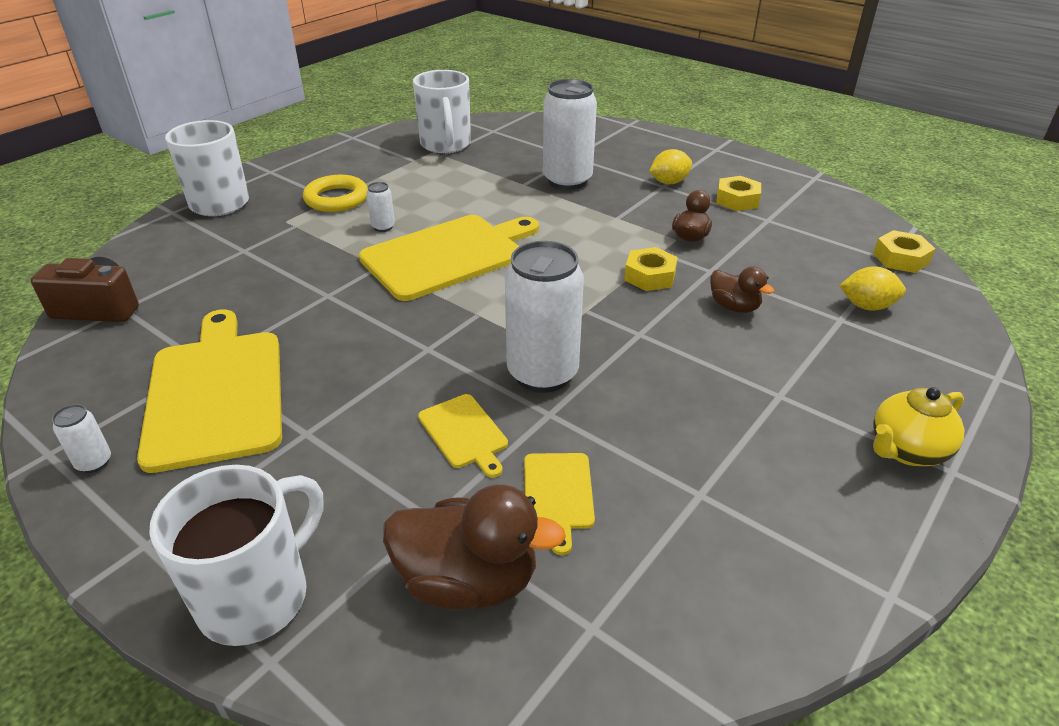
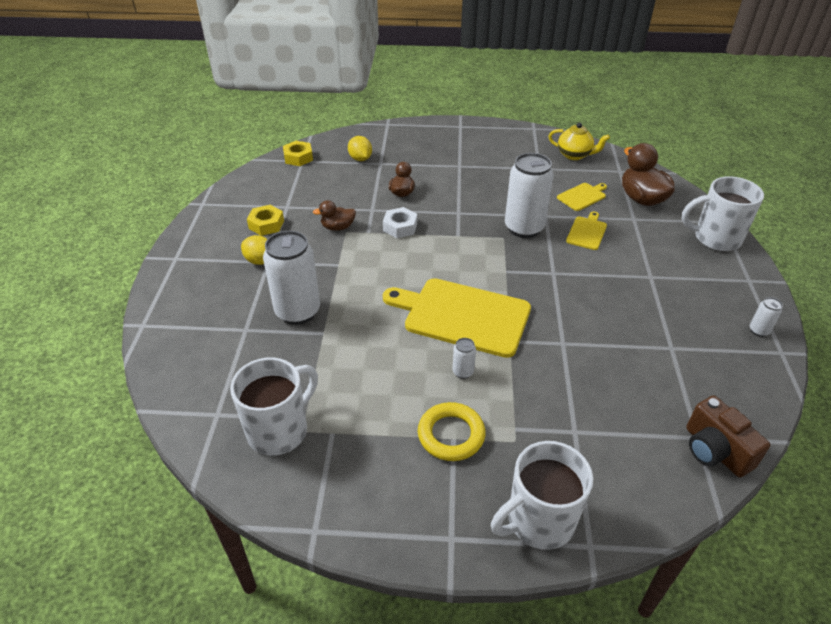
camera: 125 degrees left, 5 degrees up
yellow cutting board [137,309,282,473] -> none
yellow nut [624,247,678,291] -> white nut [383,207,417,238]
yellow teapot [873,387,965,466] -> yellow teapot moved to [549,123,610,160]

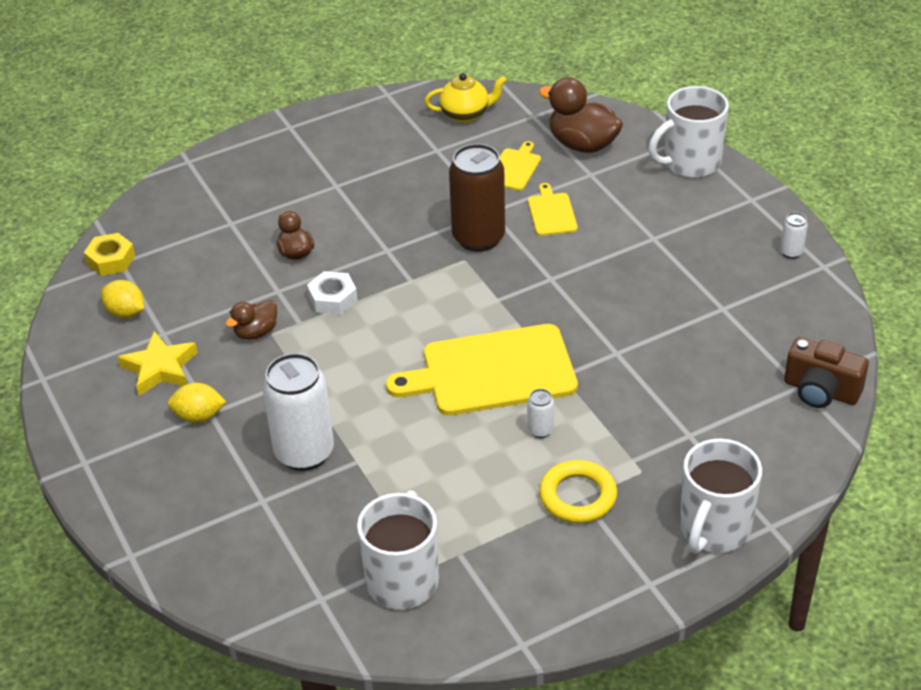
camera: 30 degrees left, 0 degrees up
yellow nut [247,205,284,236] -> yellow star [118,331,198,396]
yellow lemon [348,136,372,161] -> yellow lemon moved to [101,280,144,318]
white can [505,153,554,238] -> brown can [449,144,505,252]

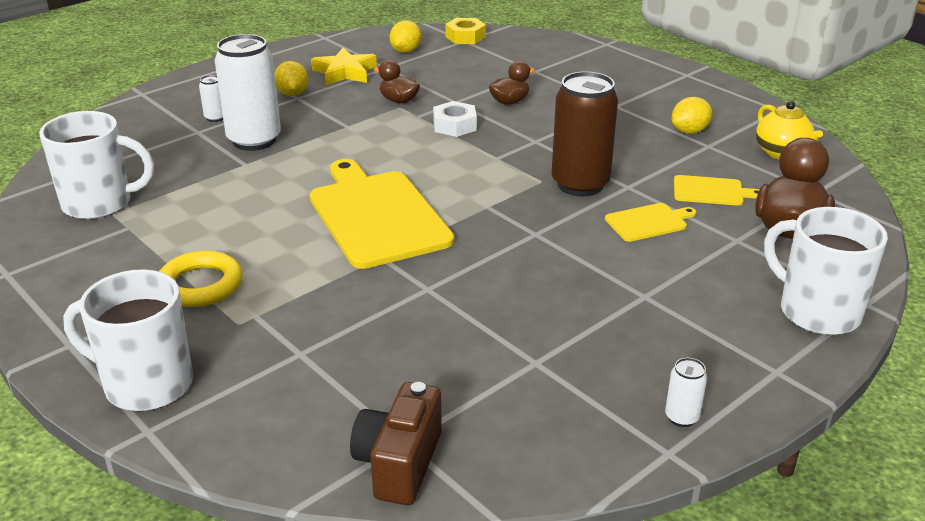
camera: 75 degrees right, 10 degrees down
white can [527,389,554,438] -> white can moved to [199,75,223,122]
none -> yellow lemon [671,97,712,134]

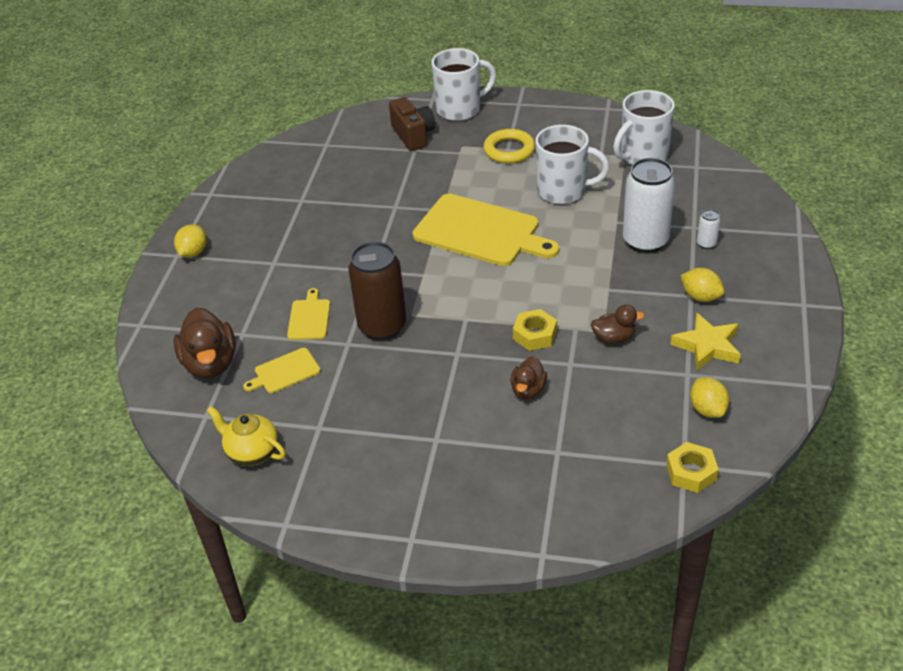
camera: 145 degrees right, 10 degrees up
brown camera [350,382,442,505] -> brown camera moved to [389,97,435,151]
white nut [433,101,477,137] -> yellow nut [513,309,557,351]
yellow cutting board [605,203,696,242] -> yellow cutting board turned 150 degrees clockwise [287,288,330,340]
white can [665,358,707,427] -> none
yellow lemon [671,97,712,134] -> yellow lemon moved to [174,224,207,258]
white mug [764,207,888,335] -> white mug moved to [536,125,610,204]

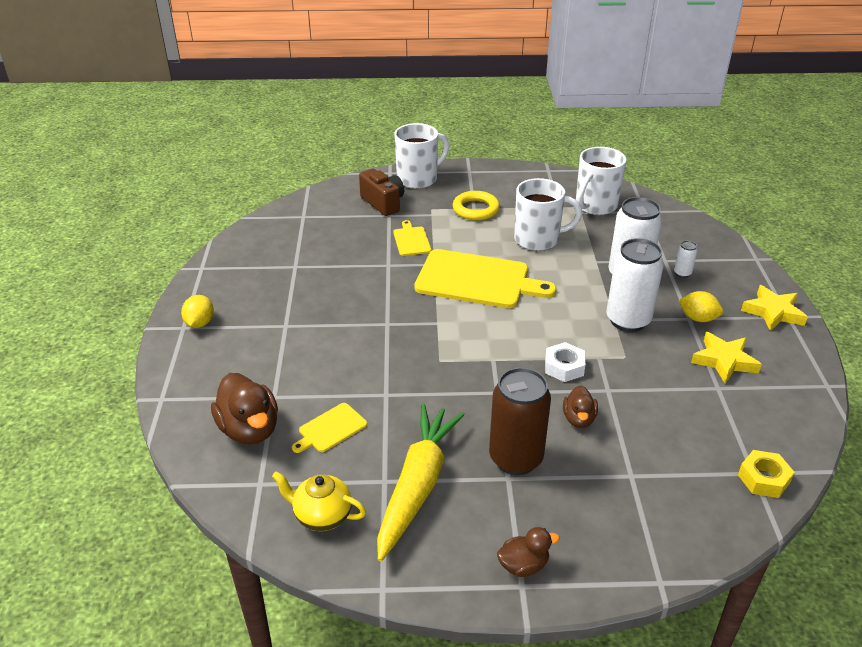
camera: 15 degrees left, 5 degrees down
yellow cutting board [287,288,330,340] -> yellow cutting board moved to [393,220,431,256]
brown can [348,242,406,340] -> brown can moved to [489,367,551,475]
yellow nut [513,309,557,351] -> white nut [545,342,585,382]
brown duck [591,305,645,344] -> brown duck moved to [497,527,560,577]
yellow lemon [690,377,729,418] -> none
none -> yellow carrot [377,404,465,561]
none -> white can [606,238,664,332]
none -> yellow star [741,285,808,331]

